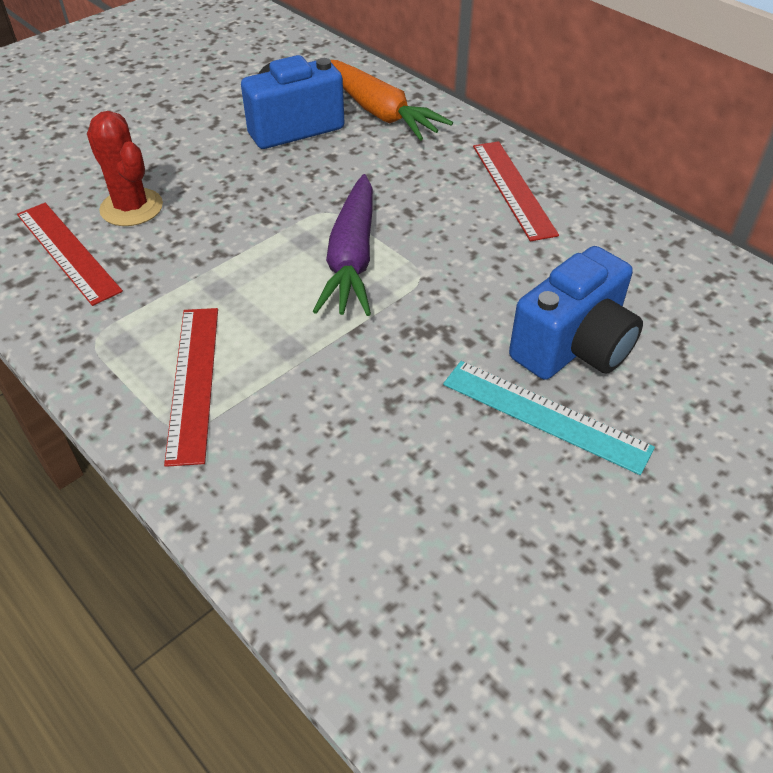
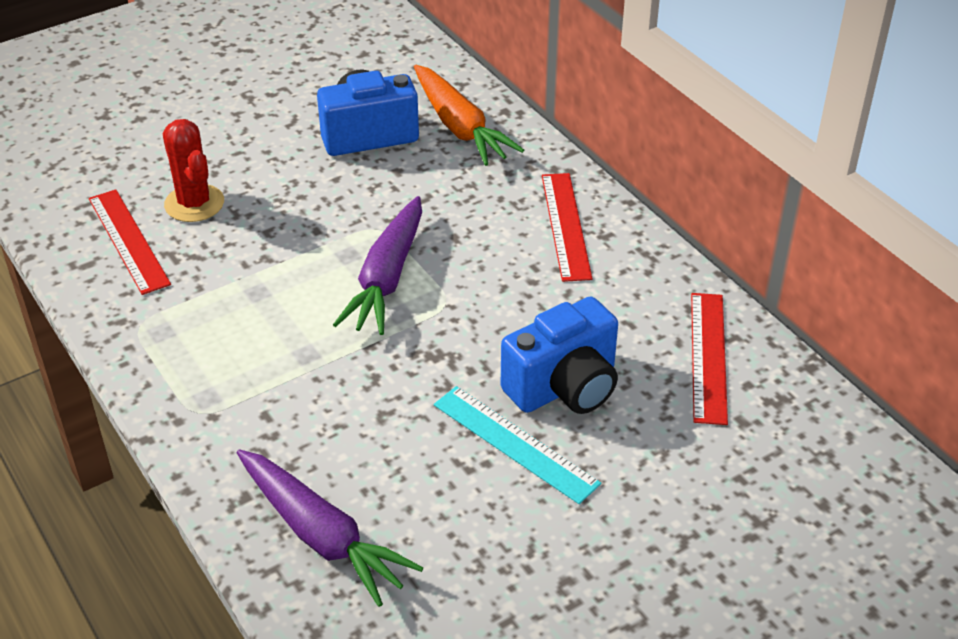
camera: 10 degrees right, 5 degrees down
red ruler [164,308,218,467] -> red ruler moved to [691,293,728,425]
none -> purple carrot [237,450,423,607]

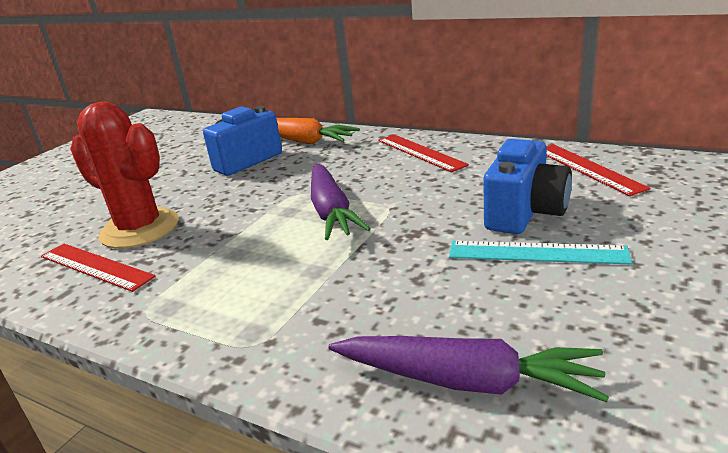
camera: 25 degrees left, 15 degrees down
red cactus [163,119,224,222] -> red cactus [70,101,179,248], size x1.53

